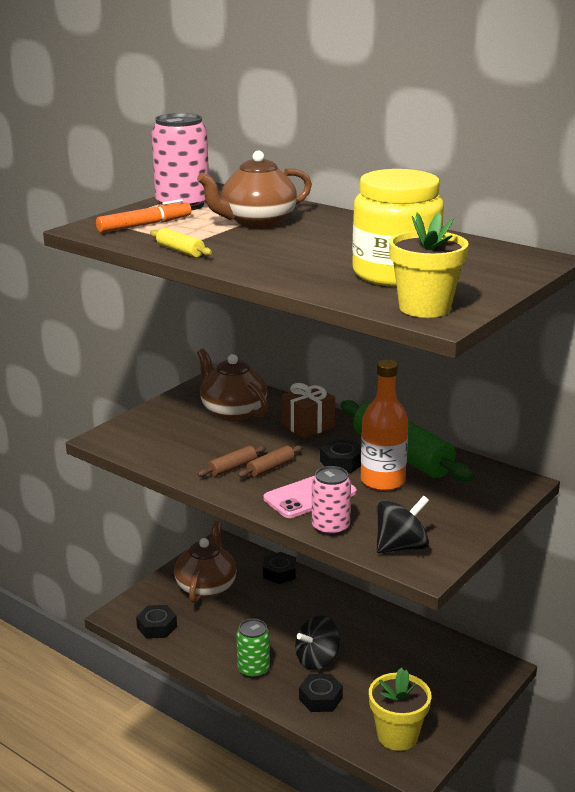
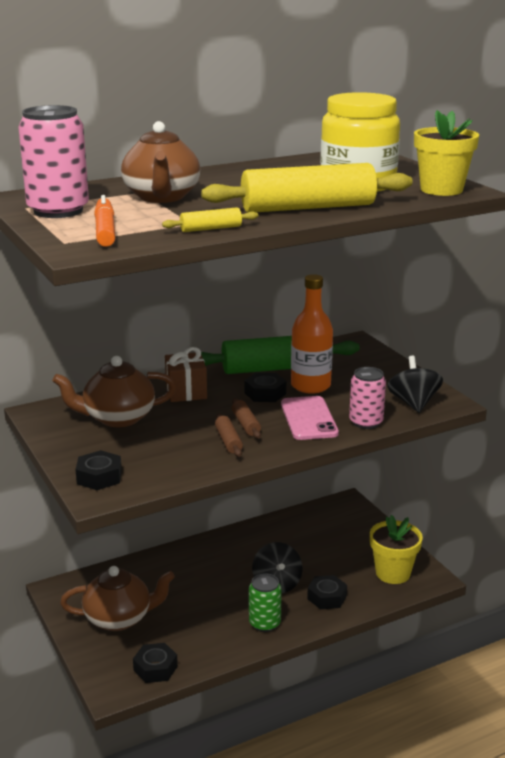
camera: 65 degrees left, 0 degrees up
brown teapot [174,521,237,603] -> brown teapot turned 135 degrees clockwise [60,566,175,631]
black nut [263,552,296,584] -> black nut moved to [75,450,122,490]
none -> yellow rolling pin [201,163,413,212]

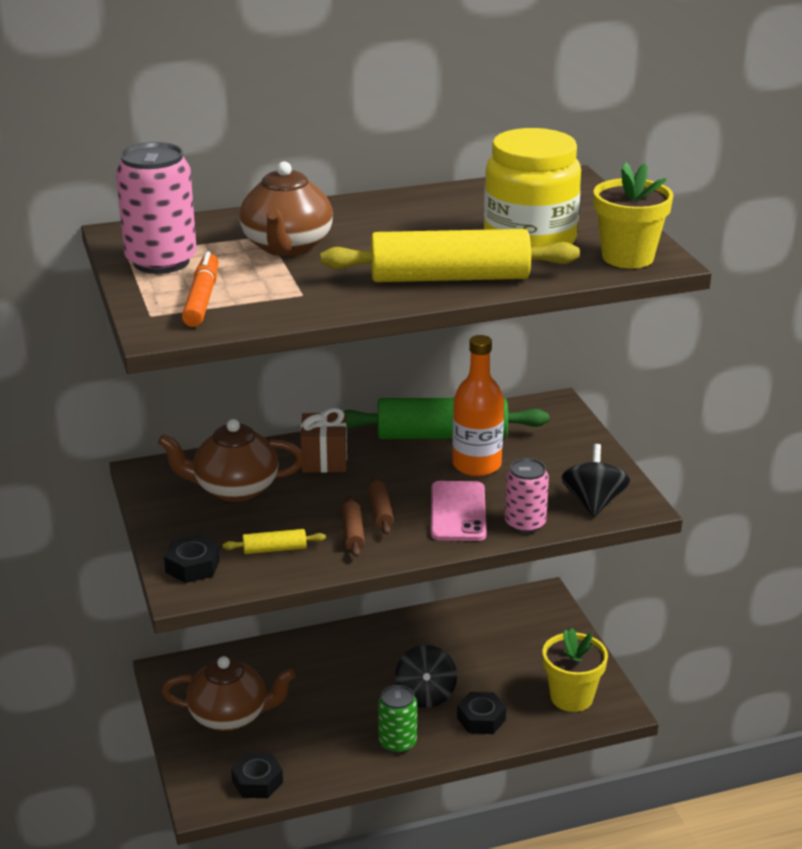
camera: 10 degrees right, 5 degrees up
yellow rolling pin [162,207,258,232] -> yellow rolling pin moved to [223,529,326,554]
black nut [244,373,286,402] -> none

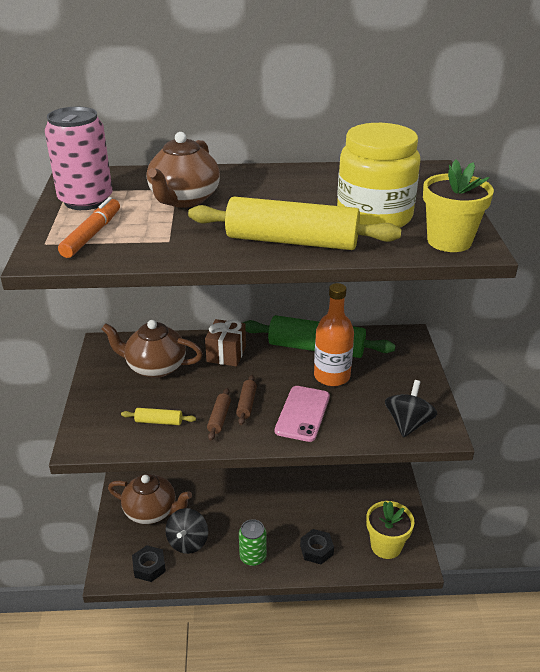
camera: 15 degrees right, 5 degrees up
black nut [164,534,220,583] -> none
black spinning top [395,645,457,708] -> black spinning top moved to [165,508,208,554]
pink can [505,458,549,533] -> none

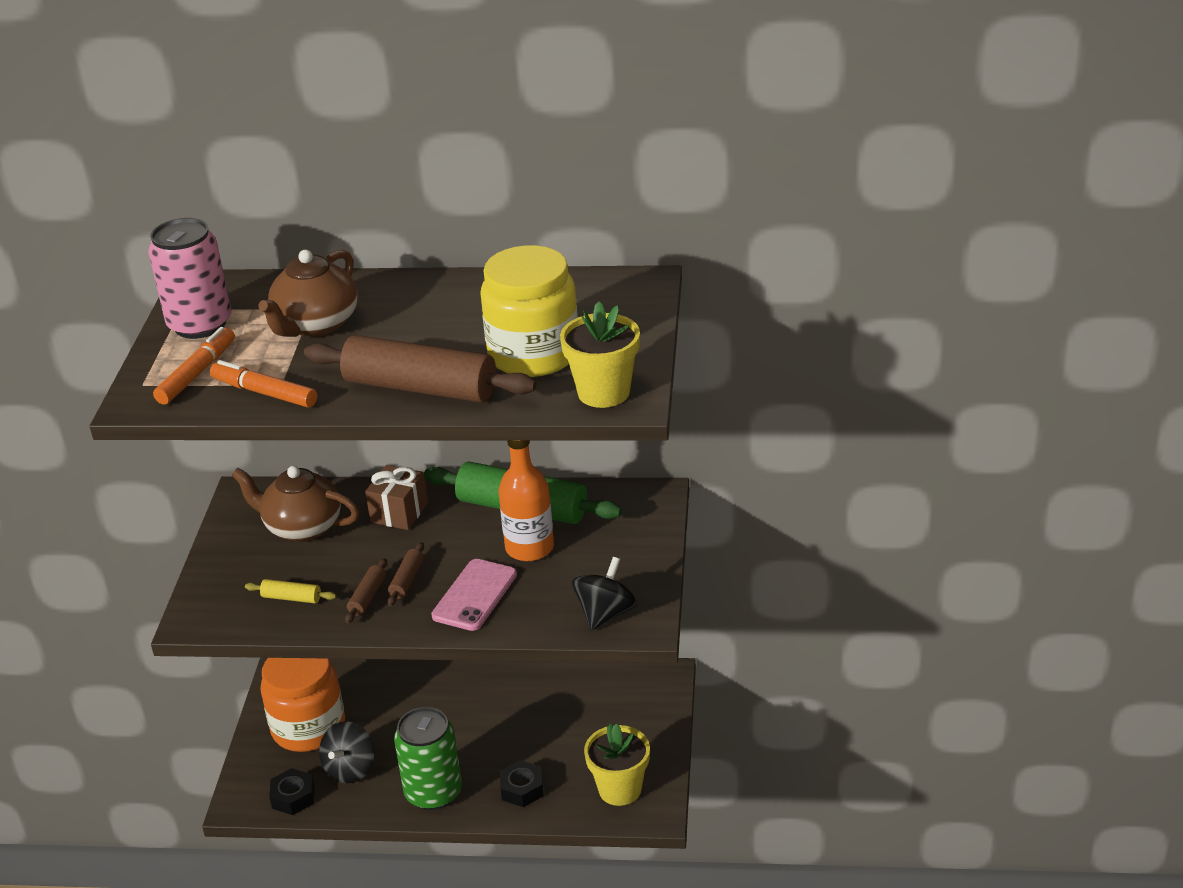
camera: 10 degrees right, 0 degrees up
brown teapot [108,474,192,524] -> orange jar [260,658,345,752]
yellow rolling pin [188,197,402,250] -> brown rolling pin [304,335,536,403]
green can [239,519,267,566] -> green can [394,707,462,810], size x1.58
none -> orange marker [210,360,317,407]

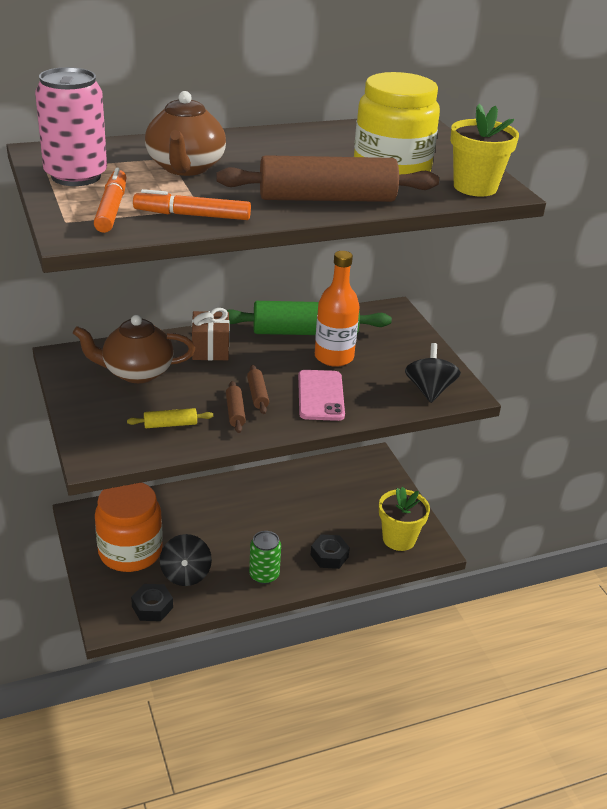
camera: 30 degrees left, 0 degrees up
green can [394,707,462,810] -> green can [249,531,281,584], size x0.63

